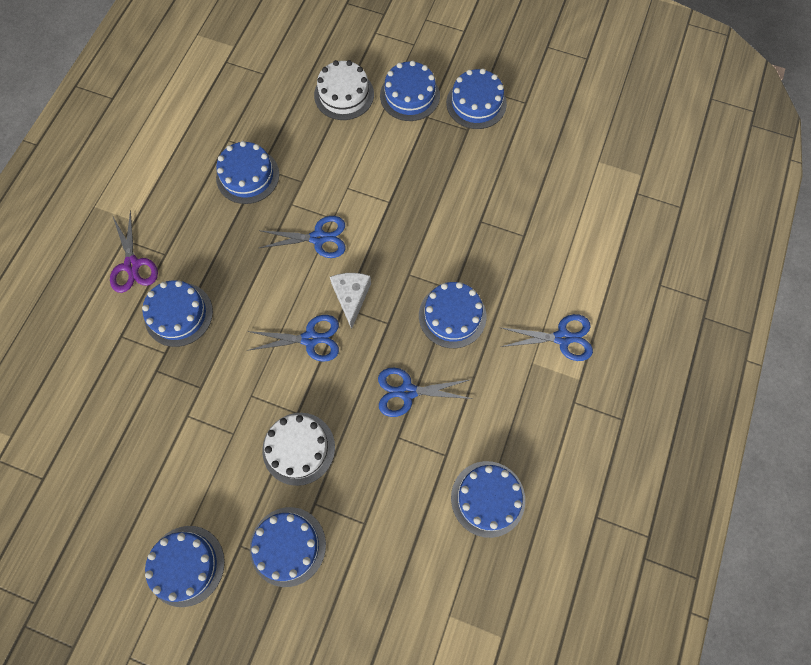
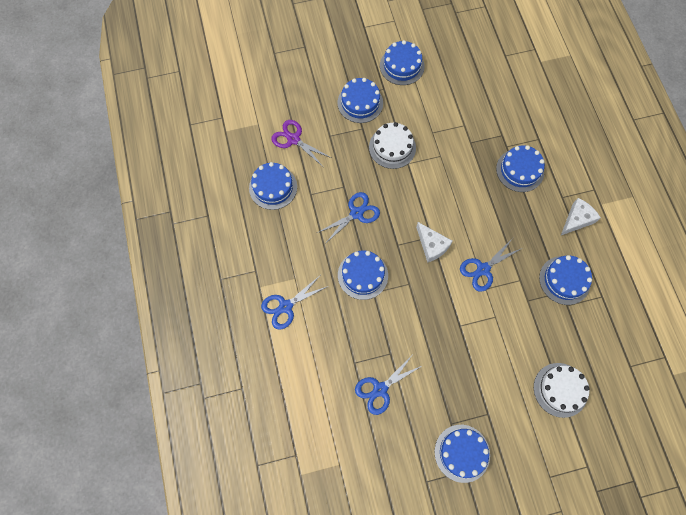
camera: 145 degrees right, 0 degrees up
purple scissors [110,210,158,293] -> purple scissors moved to [271,120,331,167]
blue scissors [247,315,339,362] -> blue scissors moved to [355,355,422,415]
blue cake [380,60,440,121] -> none
none -> white cheese [561,198,601,235]

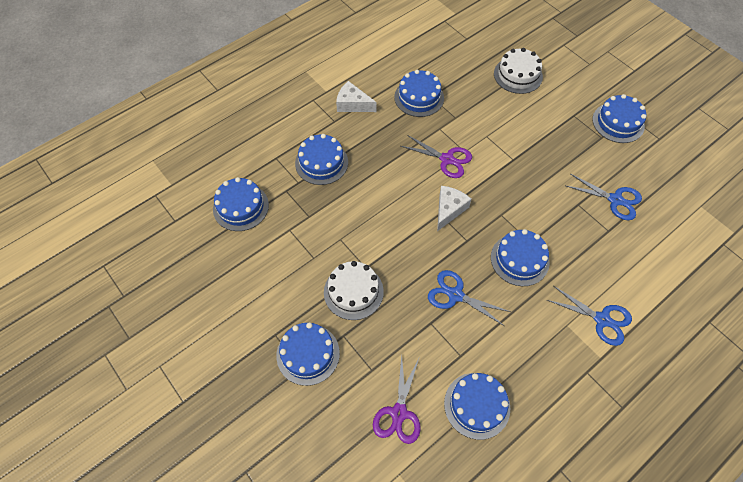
camera: 115 degrees left, 10 degrees down
blue cake [380,40,425,85] -> blue cake moved to [213,177,269,231]
blue scissors [460,238,522,292] -> purple scissors [401,135,472,178]

